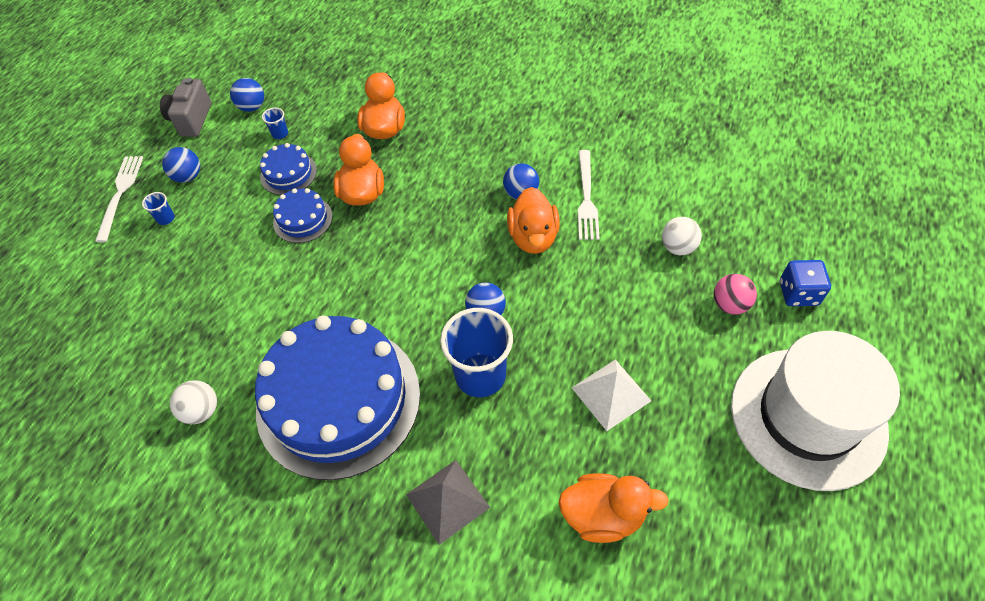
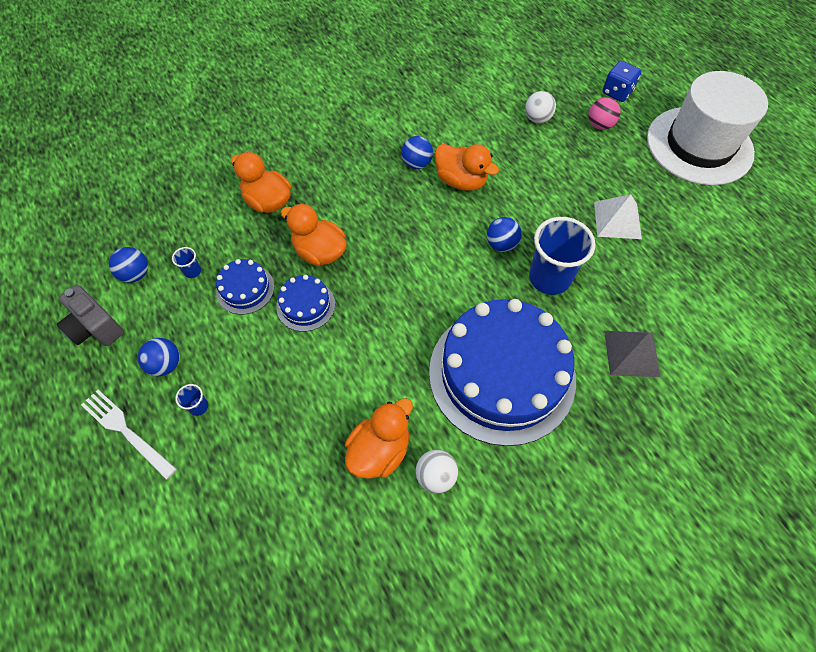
camera: 55 degrees left, 5 degrees up
orange duck [558,473,669,543] -> orange duck moved to [345,398,413,479]
white fork [578,150,600,240] -> none

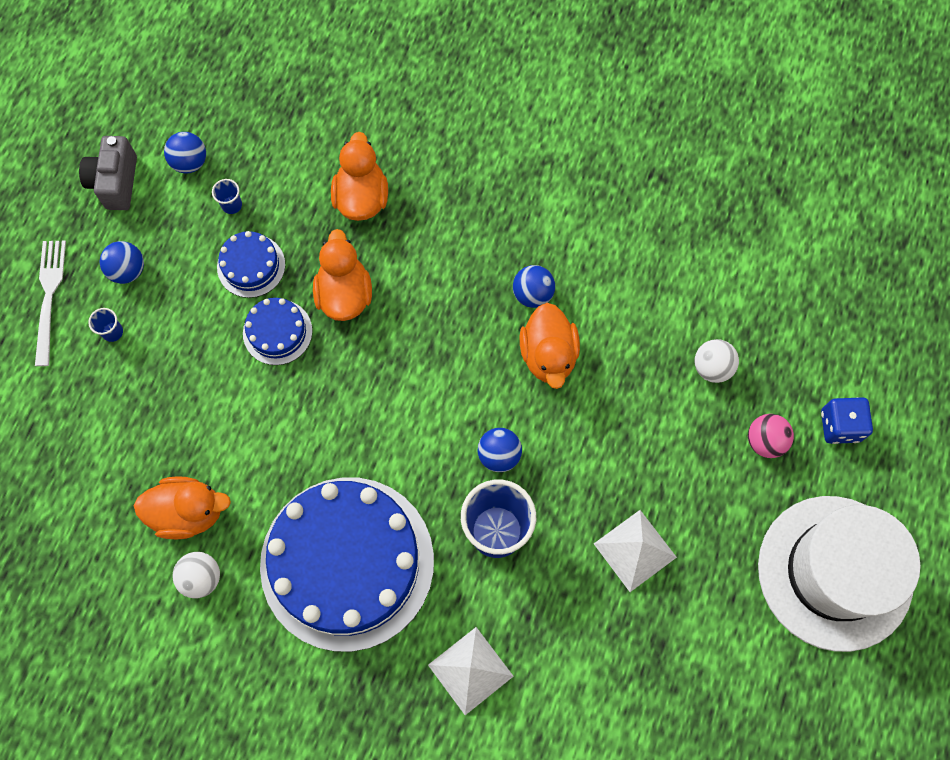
camera: 50 degrees right, 10 degrees up
grey pyramid [604,331,660,377] -> white pyramid [428,627,514,715]

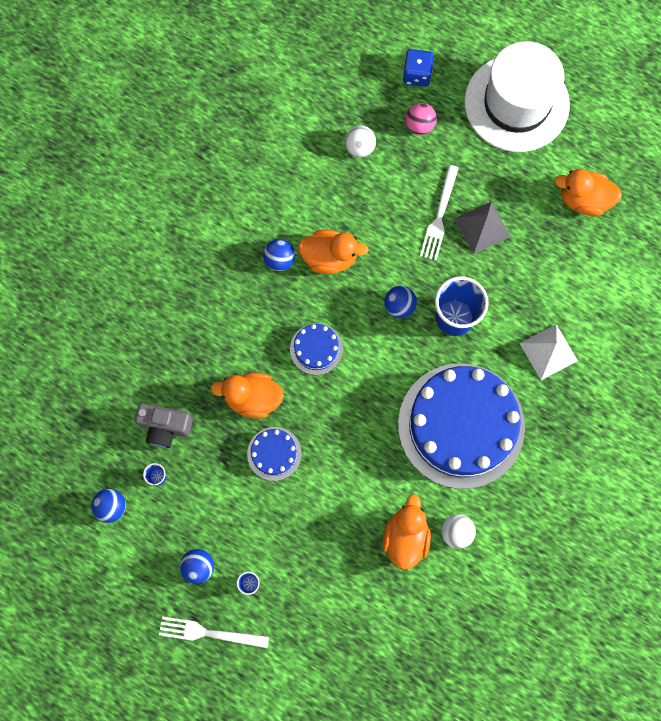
camera: 80 degrees left, 5 degrees up
grey camera [79,136,137,210] -> grey camera moved to [135,403,193,448]
blue cake [217,231,285,298] -> blue cake moved to [290,323,343,375]
orange duck [331,132,388,221] -> orange duck moved to [554,169,622,216]
white pyramid [594,510,677,592] -> grey pyramid [455,201,511,254]
none -> white fork [420,165,459,261]

